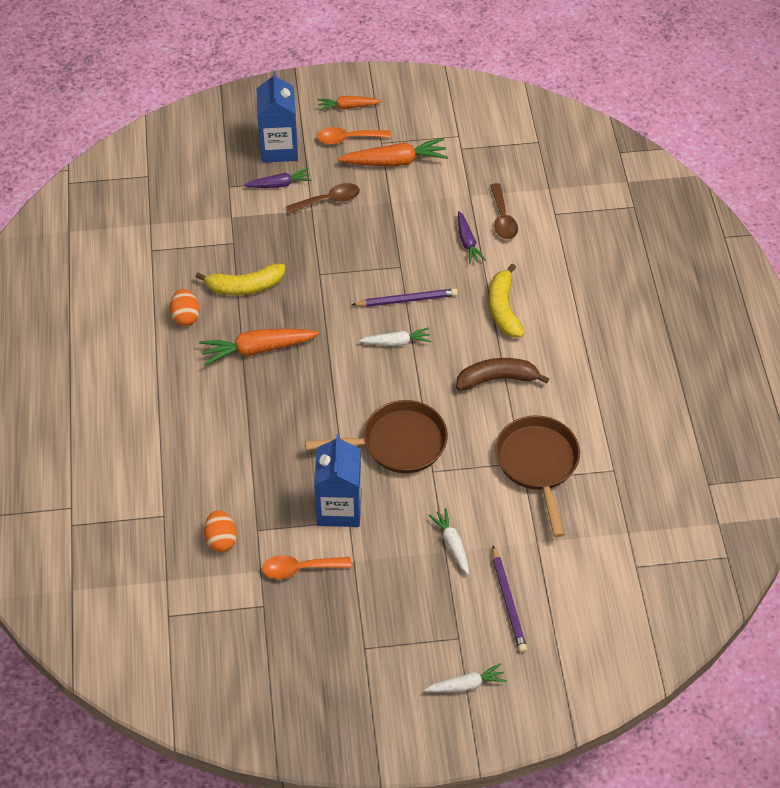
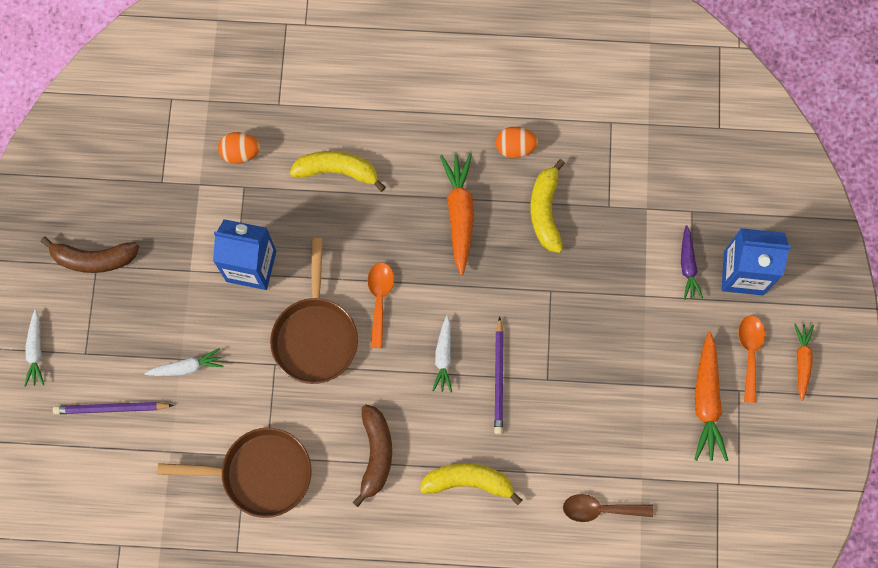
camera: 100 degrees right, 20 degrees up
orange spoon [262,555,351,579] -> orange spoon moved to [367,262,394,348]
brown spoon [286,183,360,214] -> none
purple carrot [458,211,486,264] -> none
none -> brown banana [41,236,139,273]
none -> yellow banana [290,151,386,192]

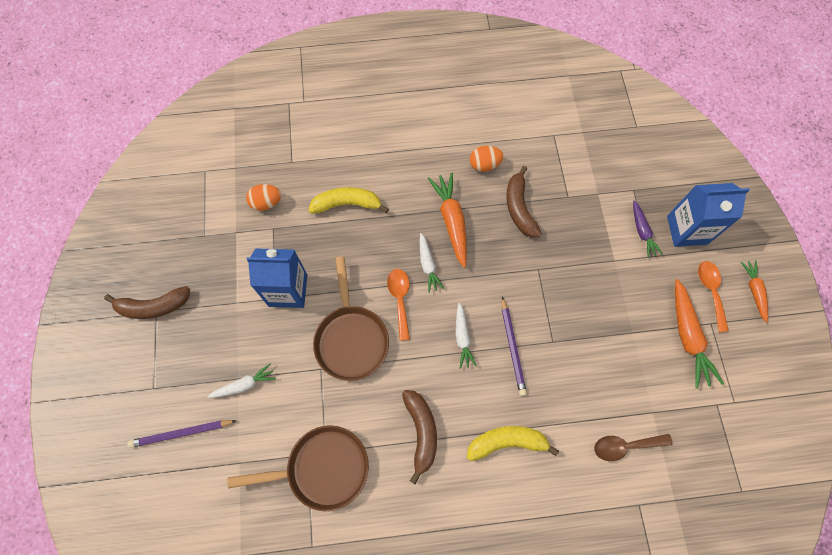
camera: 10 degrees left, 5 degrees down
white carrot [24,310,44,387] -> white carrot moved to [420,233,444,293]
yellow banana [530,159,565,253] -> brown banana [506,166,542,238]

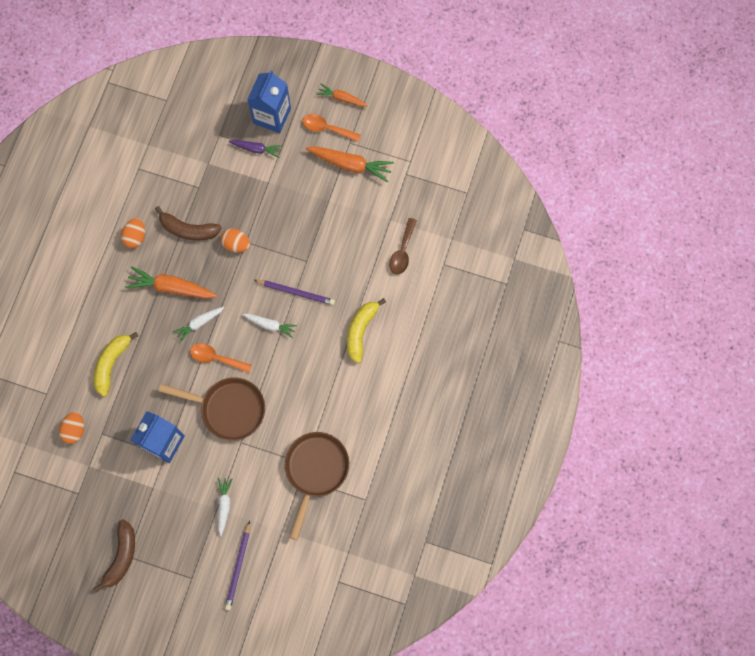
camera: 65 degrees left, 5 degrees up
brown banana [402,390,437,484] -> none
white carrot [420,233,444,293] -> white carrot turned 135 degrees clockwise [173,307,224,343]
none -> orange egg [221,228,250,252]

